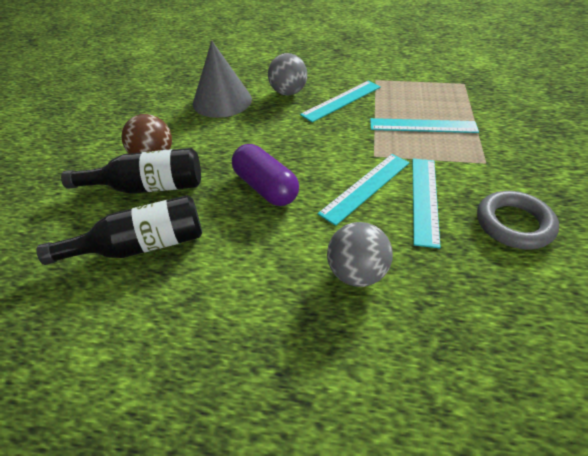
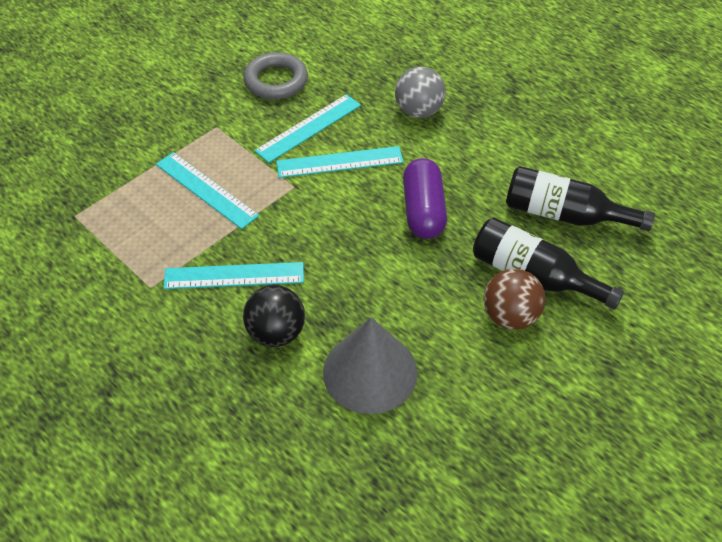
camera: 145 degrees left, 5 degrees up
grey ball [268,53,307,96] -> black ball [243,285,305,347]

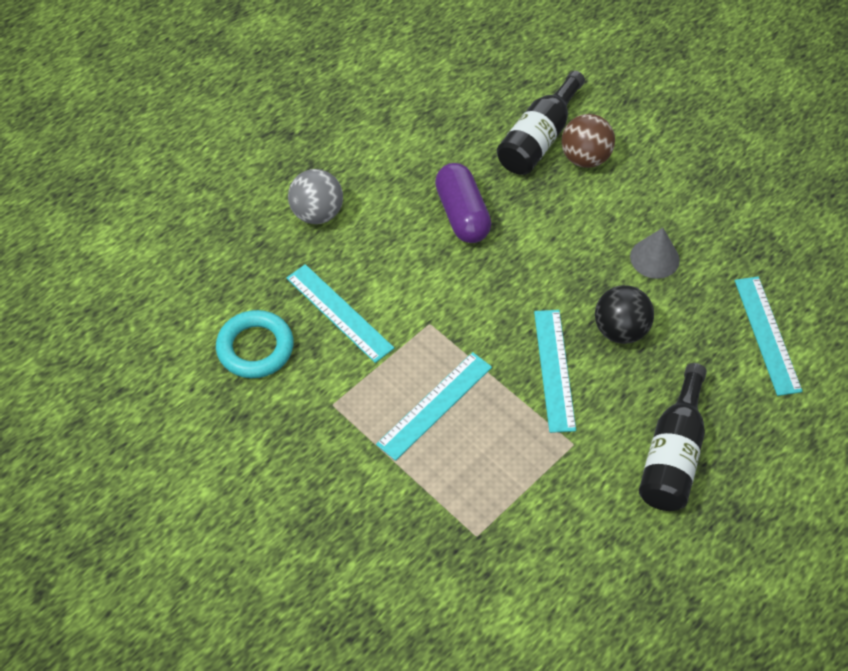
camera: 90 degrees left, 5 degrees up
grey ring [244,52,308,100] -> turquoise ring [216,310,294,378]
turquoise ruler [276,146,404,178] -> turquoise ruler moved to [735,277,803,396]
grey cone [323,317,418,414] -> grey cone [630,228,680,279], size x0.59
purple capsule [403,158,447,239] -> purple capsule turned 75 degrees clockwise [435,163,491,243]
black bottle [506,166,655,231] -> black bottle moved to [639,363,707,511]

